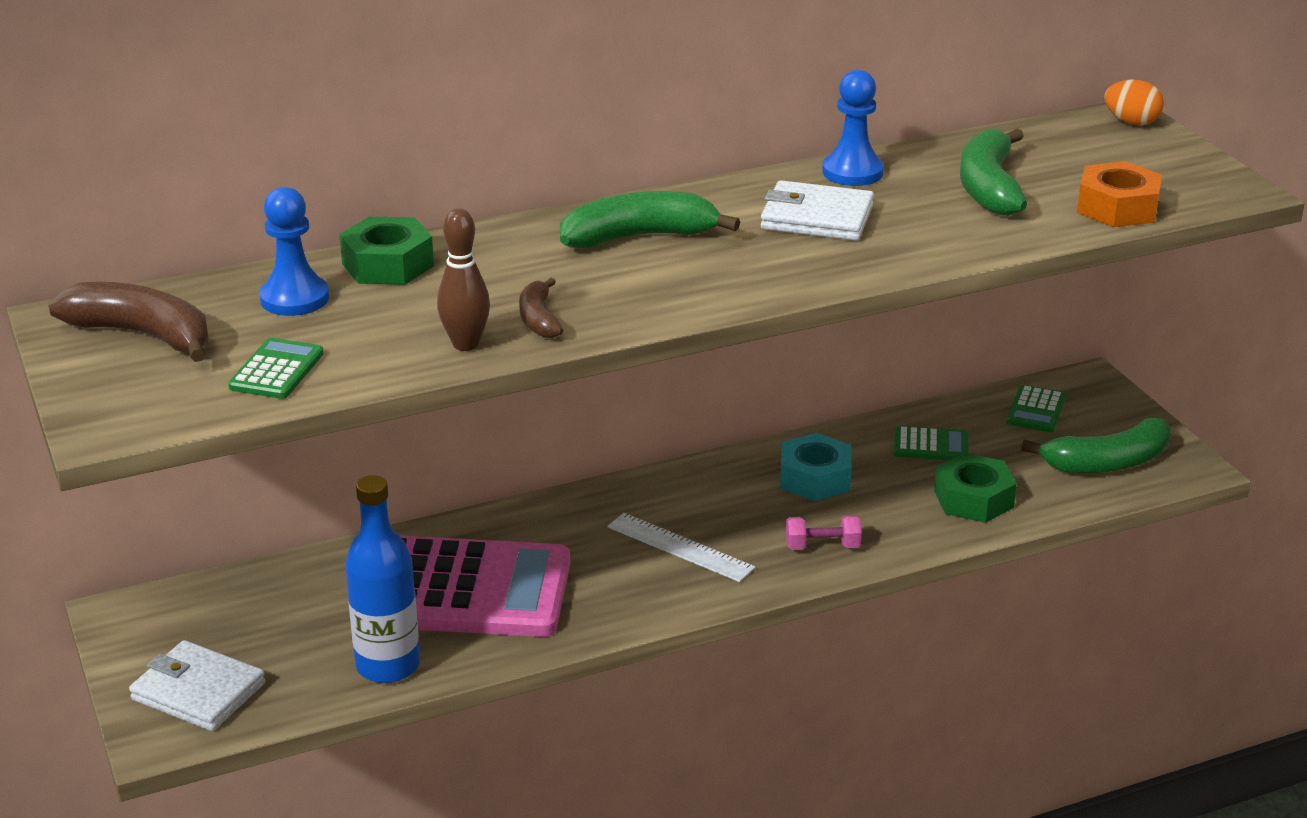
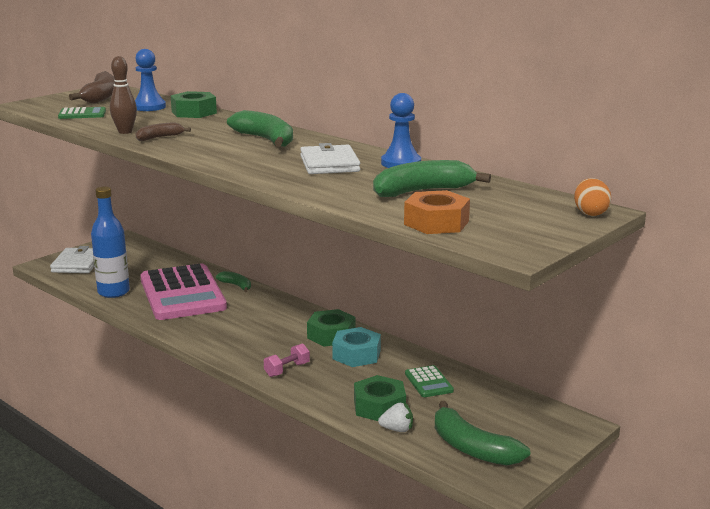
camera: 65 degrees right, 10 degrees down
white ruler [607,513,756,582] -> none
pink dumbbell [786,515,862,550] -> pink dumbbell turned 75 degrees clockwise [264,343,310,377]
green calculator [1006,385,1066,432] -> none
none -> green banana [216,271,251,292]
none -> green nut [307,309,355,347]
none -> white strawberry [378,403,413,432]

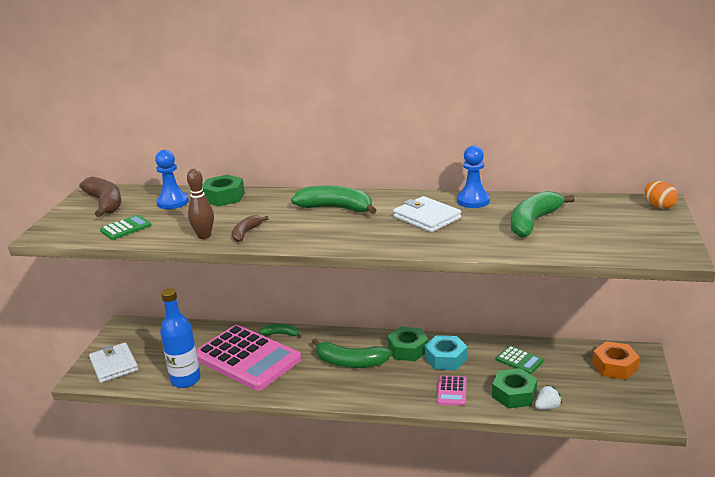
camera: 30 degrees left, 5 degrees up
pink dumbbell [264,343,310,377] -> none
orange nut [404,190,470,234] -> orange nut moved to [592,341,640,380]
green banana [435,401,530,466] -> green banana moved to [312,338,391,368]
none -> pink calculator [437,376,467,406]

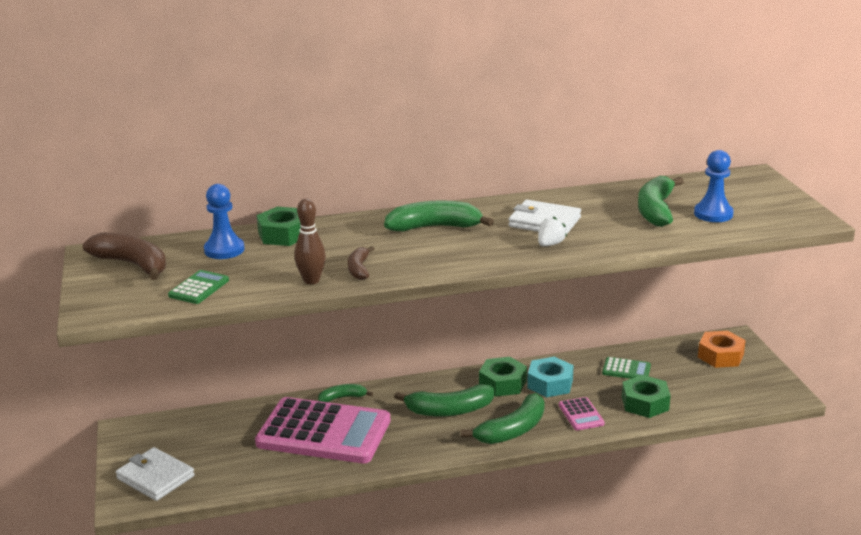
camera: 25 degrees left, 0 degrees up
blue bottle [160,288,201,388] -> none
blue pawn [457,145,490,208] -> blue pawn moved to [694,150,734,222]
white strawberry [535,385,562,410] -> white strawberry moved to [538,217,567,246]
orange egg [645,181,678,209] -> none
none -> green banana [461,393,545,444]

